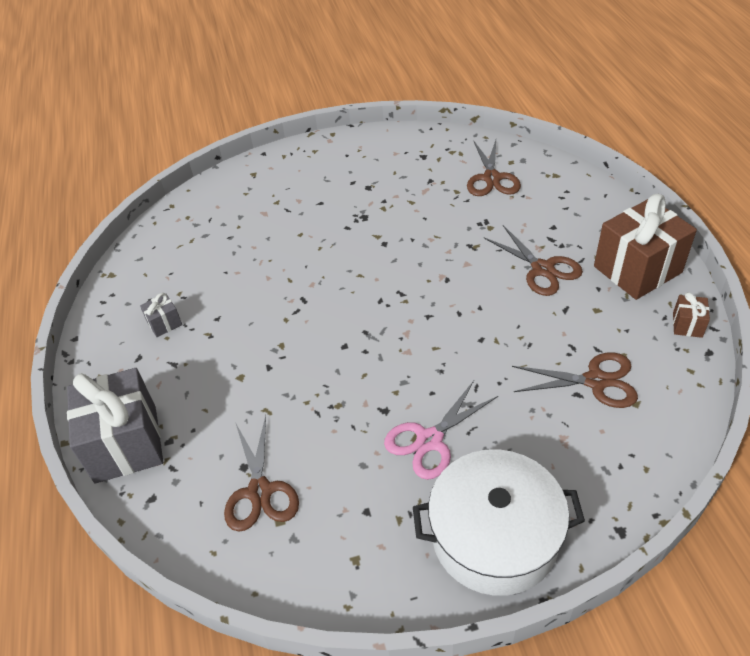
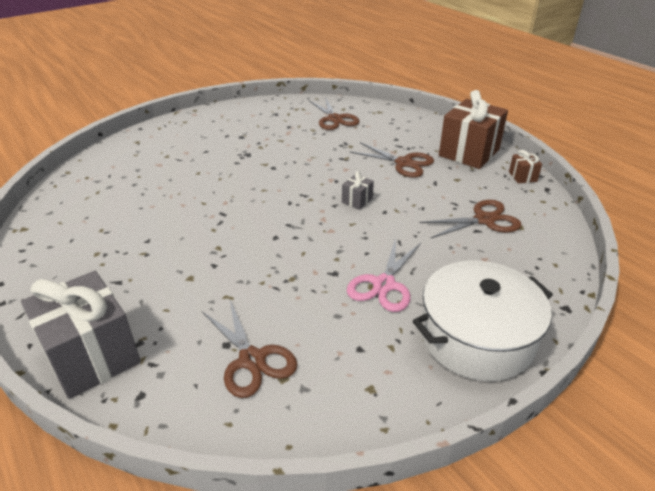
camera: 25 degrees left, 10 degrees down
grey gift [140,293,182,337] -> grey gift moved to [342,171,374,210]

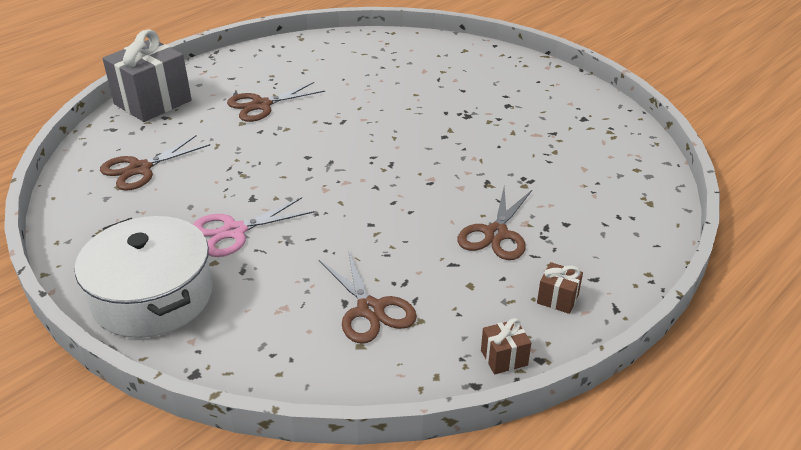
camera: 80 degrees right, 0 degrees up
brown scissors [309,97,360,130] -> brown scissors moved to [227,82,325,122]
grey gift [342,171,374,210] -> none
pink scissors [347,238,421,312] -> pink scissors turned 45 degrees counterclockwise [193,197,315,257]
brown gift [439,90,508,169] -> brown gift [537,262,583,314], size x0.43

